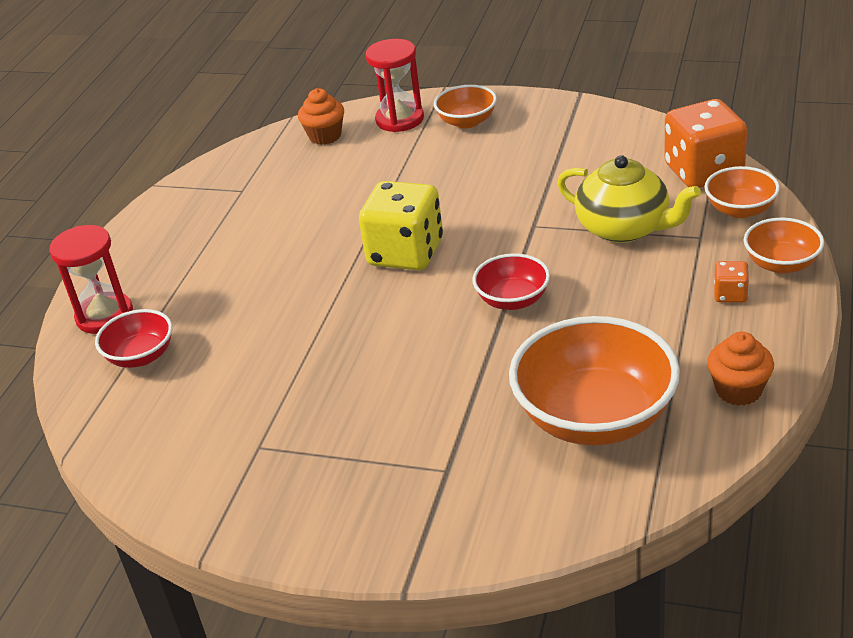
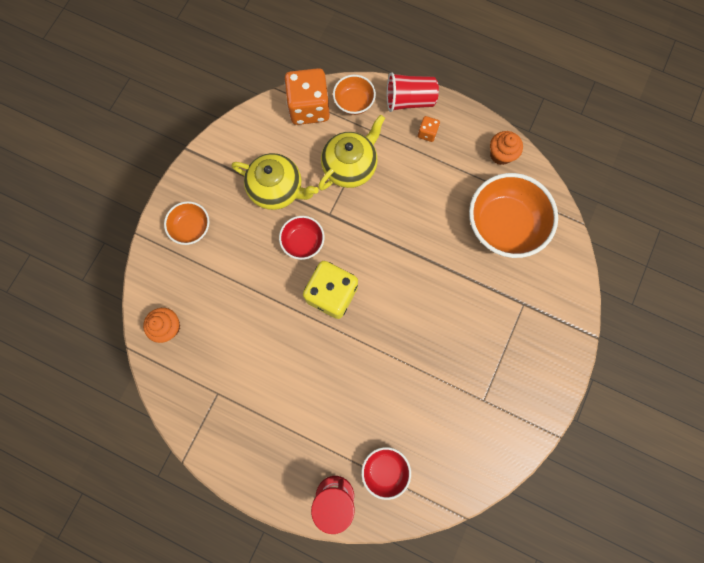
camera: 85 degrees left, 40 degrees up
red hourglass [365,39,424,132] -> none
red bowl [472,253,550,310] -> red bowl moved to [279,216,325,260]
orange bowl [744,218,824,274] -> red cup [387,72,439,112]
none -> yellow teapot [232,153,319,210]

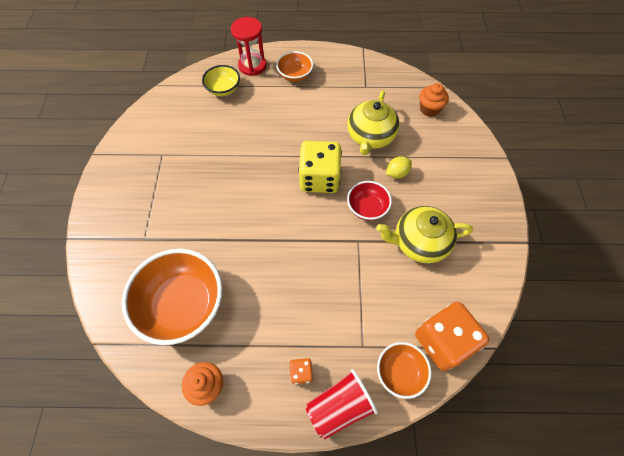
camera: 155 degrees right, 15 degrees down
orange bowl [164,201,210,245] -> orange bowl moved to [276,51,313,82]
yellow teapot [318,115,385,190] -> yellow teapot moved to [347,91,400,155]
red bowl [361,447,411,500] -> yellow bowl [202,65,240,96]
none -> yellow lemon [386,156,412,179]

